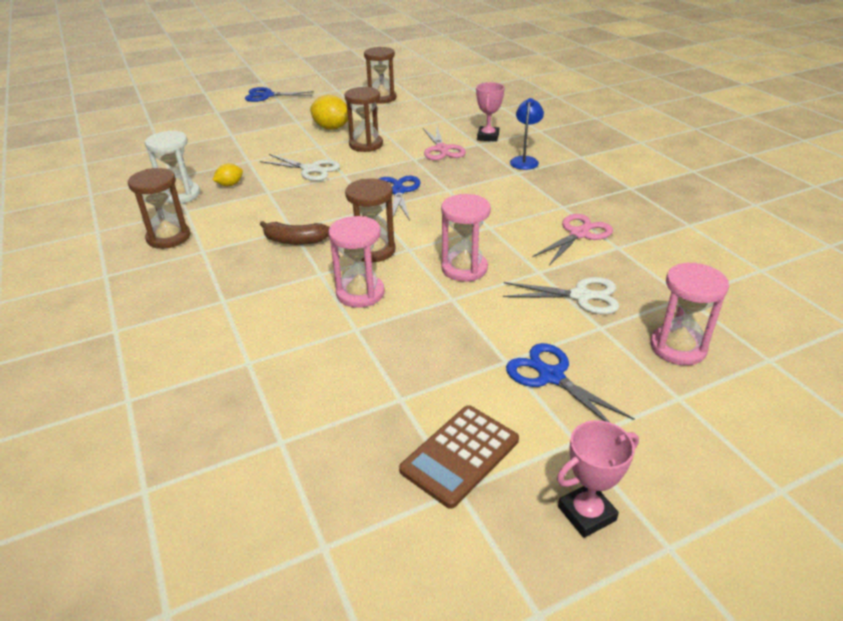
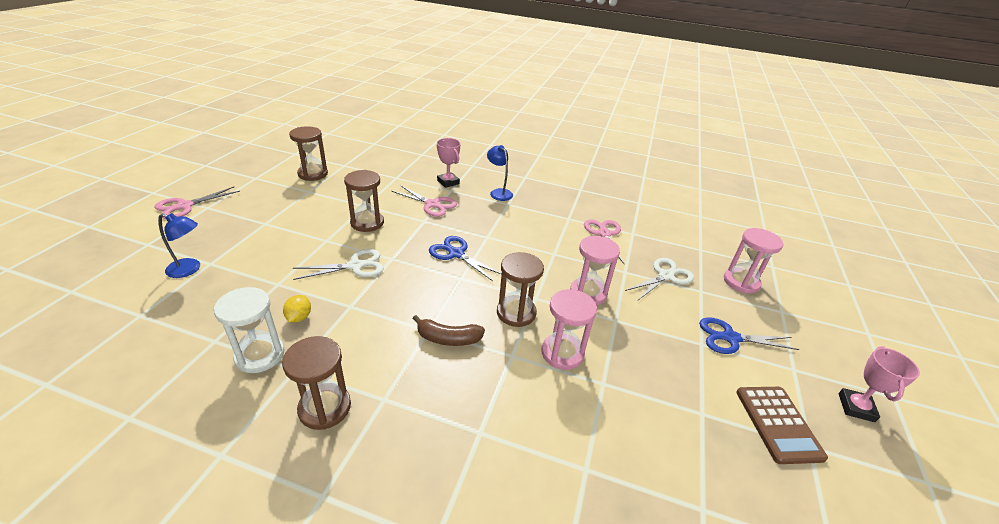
camera: 50 degrees left, 0 degrees up
blue scissors [245,87,314,102] -> pink scissors [154,187,240,219]
brown banana [260,221,330,245] -> brown banana turned 45 degrees clockwise [413,315,485,346]
yellow lemon [310,95,348,130] -> none
none -> blue lamp [158,213,200,278]

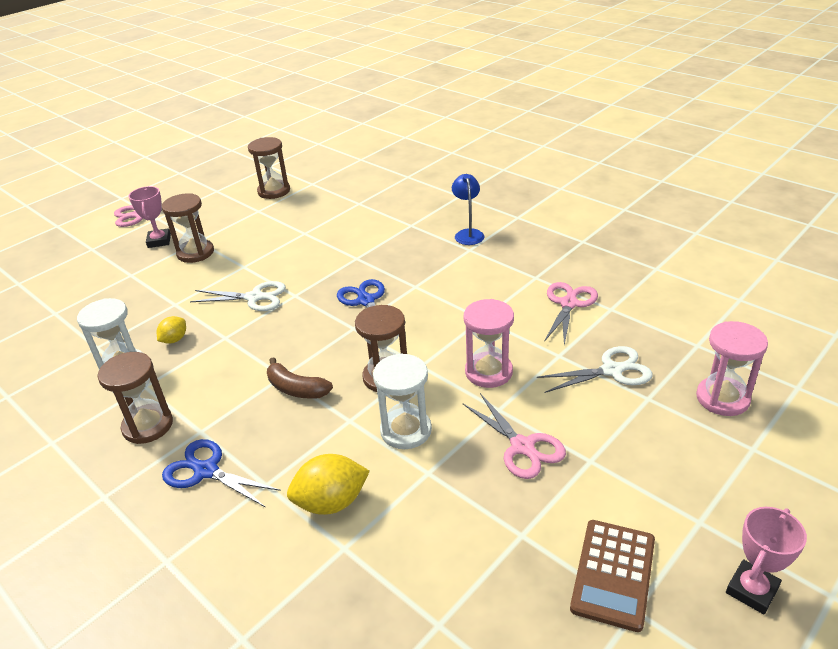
camera: 30 degrees right, 0 degrees up
blue lamp [158,213,200,278] -> none
brown hourglass [344,170,384,232] -> brown hourglass moved to [162,193,214,263]
pink scissors [392,185,457,217] -> pink scissors moved to [463,393,566,479]
pink trophy [437,138,461,188] -> pink trophy moved to [129,186,171,248]
pink hourglass [541,289,597,370] -> white hourglass [373,353,432,449]
blue scissors [699,317,800,354] -> blue scissors moved to [162,439,281,508]
none -> yellow lemon [287,454,370,515]

